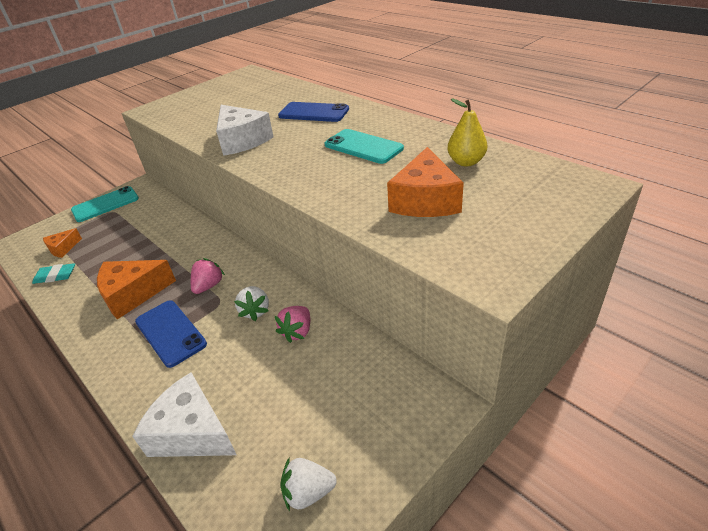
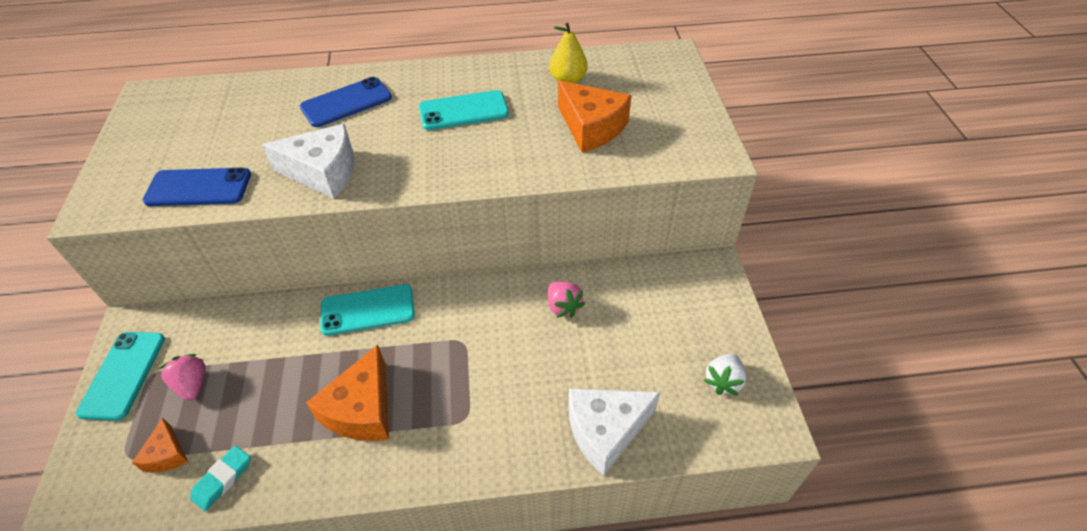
camera: 55 degrees left, 10 degrees up
blue phone [135,301,207,368] -> blue phone moved to [143,168,251,206]
pink strawberry [191,258,225,294] -> pink strawberry moved to [159,354,206,401]
white strawberry [234,286,269,321] -> none
none -> turquoise phone [320,284,415,336]

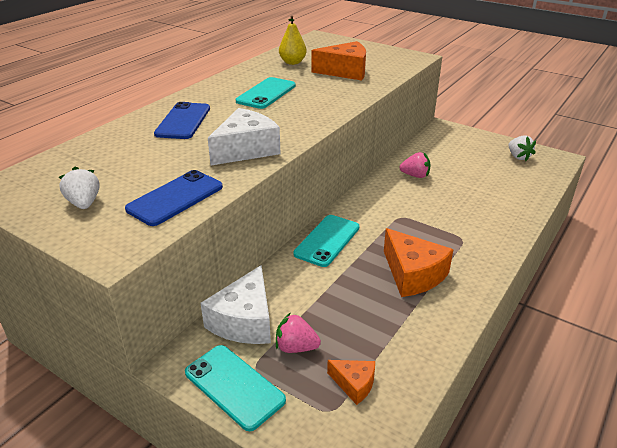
camera: 50 degrees left, 15 degrees down
turquoise eraser [190,446,250,511] -> none
white cheese [568,389,660,476] -> white cheese moved to [200,265,271,344]
none -> white strawberry [59,166,99,209]

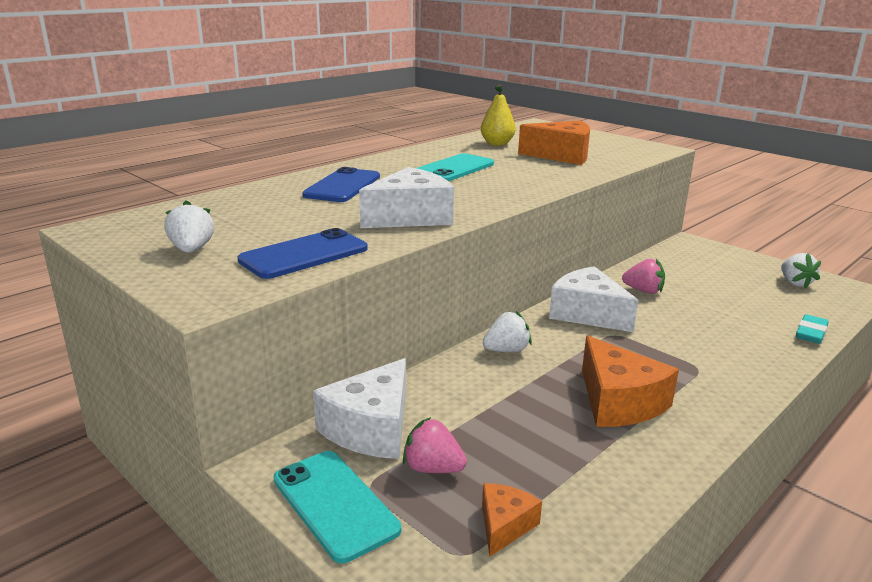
camera: 10 degrees right, 10 degrees down
turquoise phone [293,215,359,267] -> white strawberry [483,311,532,352]
orange cheese [327,360,375,405] -> orange cheese turned 105 degrees counterclockwise [482,483,542,557]
none -> white cheese [549,266,638,332]
none -> turquoise eraser [796,314,829,344]

